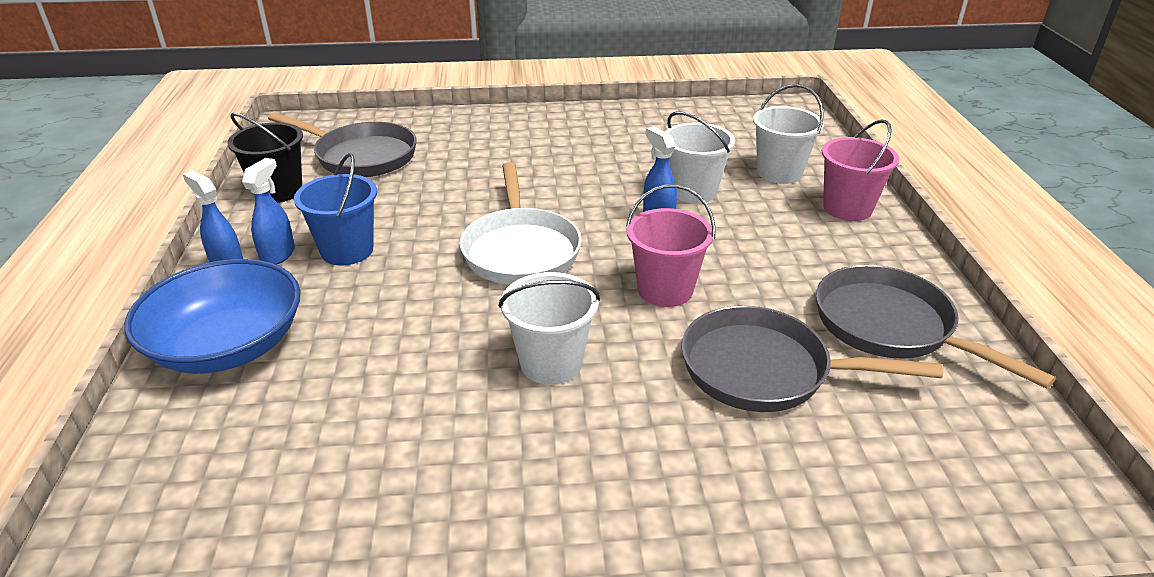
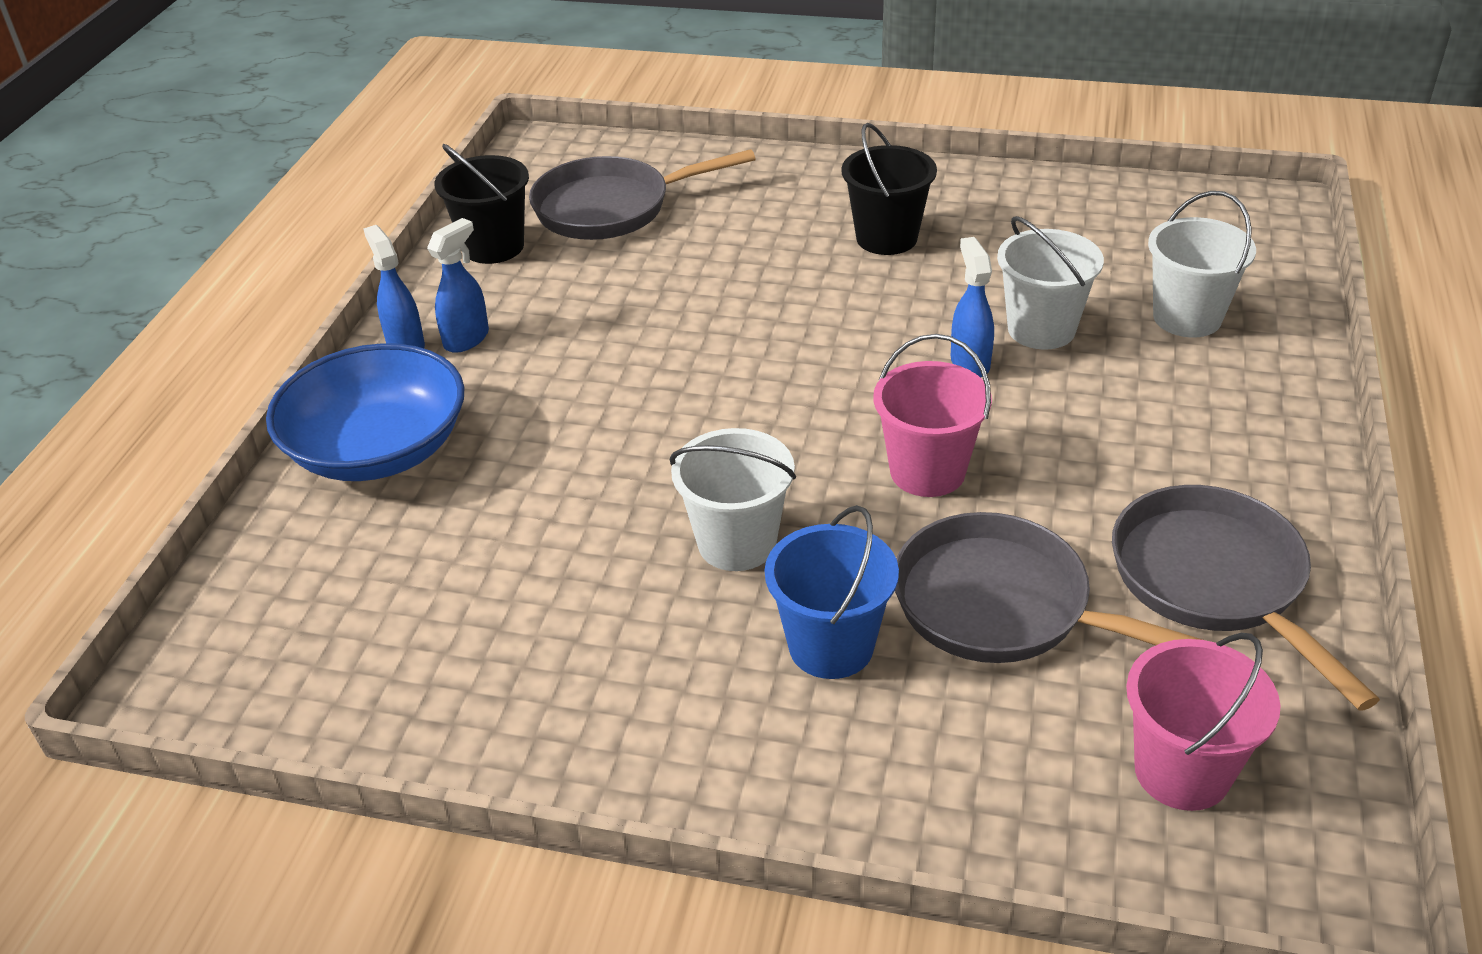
camera: 20 degrees right, 5 degrees up
grey pan [268,113,417,177] -> grey pan turned 120 degrees clockwise [529,149,756,240]
blue bucket [294,153,377,265] -> blue bucket moved to [765,505,899,679]
white pan [459,162,582,285] -> none
pink bucket [822,119,899,221] -> pink bucket moved to [1126,633,1281,811]
none -> black bucket [841,123,937,255]

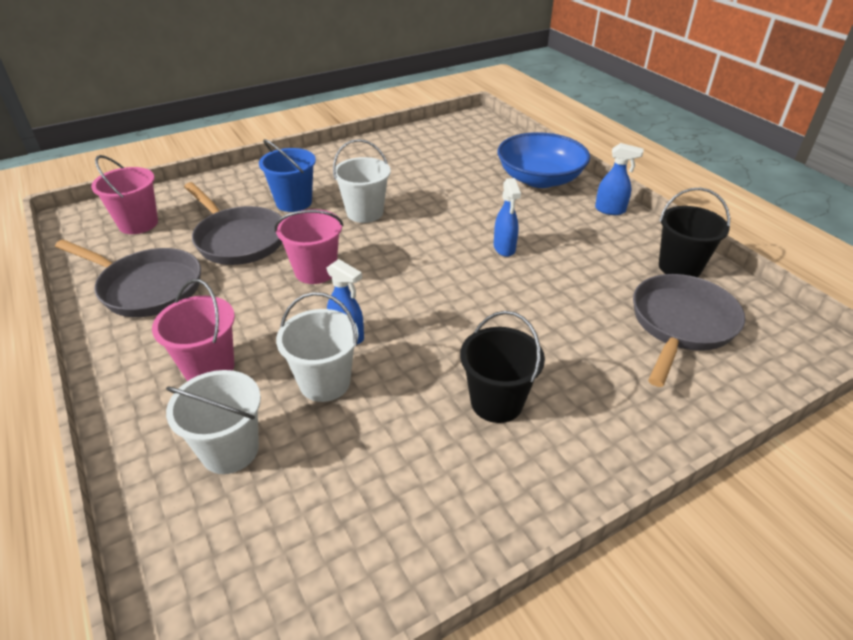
camera: 135 degrees right, 0 degrees up
blue spray bottle [427,218,489,353] -> blue spray bottle moved to [494,178,521,257]
grey pan [895,512,1203,663] -> grey pan turned 60 degrees clockwise [184,182,282,265]
none -> pink bucket [152,279,235,381]

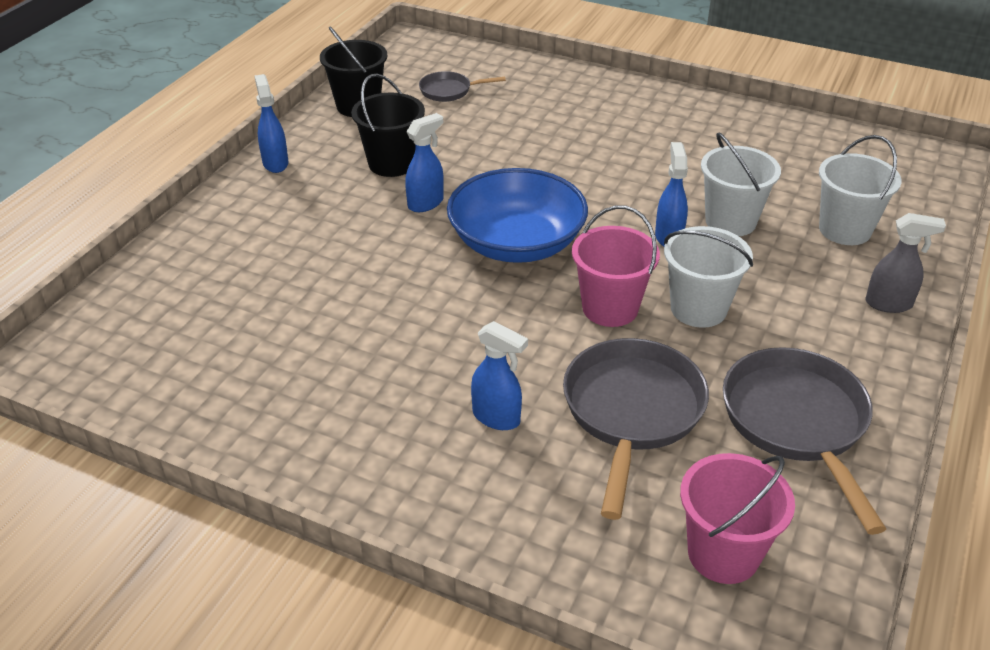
camera: 125 degrees left, 0 degrees up
pink bucket [152,279,235,381] -> none
blue bucket [259,139,316,212] -> blue spray bottle [471,321,528,430]
white bucket [333,139,391,223] -> white bucket moved to [664,226,753,328]
black bucket [460,311,545,423] -> black bucket moved to [351,74,425,177]
blue bowl [497,132,590,188] -> blue bowl moved to [447,168,588,263]
grey pan [633,274,745,387] -> grey pan [419,71,506,102], size x0.52
none -> grey spray bottle [865,213,946,313]

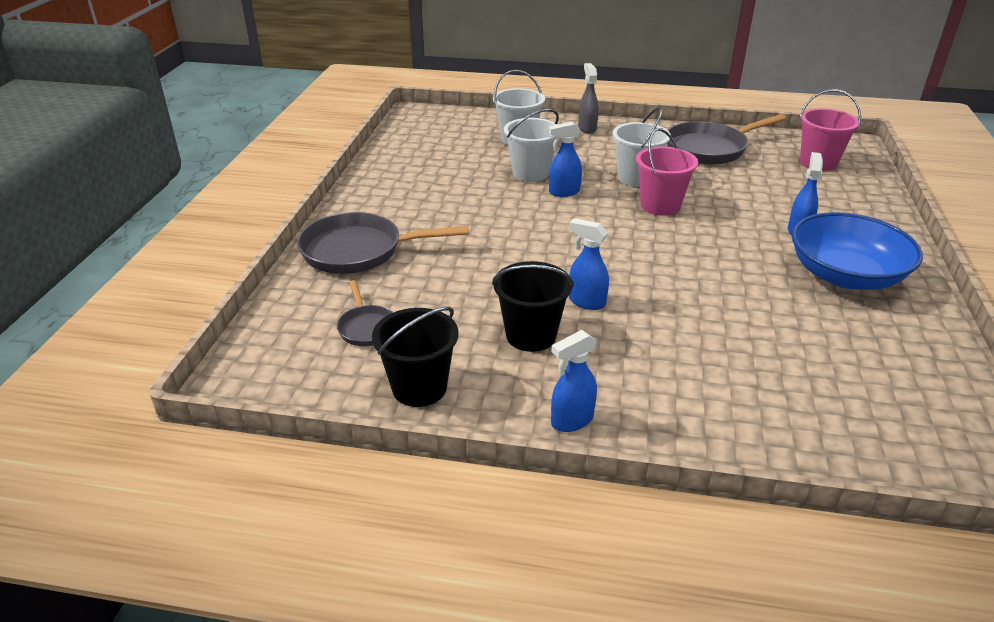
camera: 105 degrees left, 5 degrees down
blue bowl [447,168,588,263] -> blue bowl moved to [791,212,923,290]
grey pan [563,338,709,520] -> grey pan moved to [297,212,469,274]

